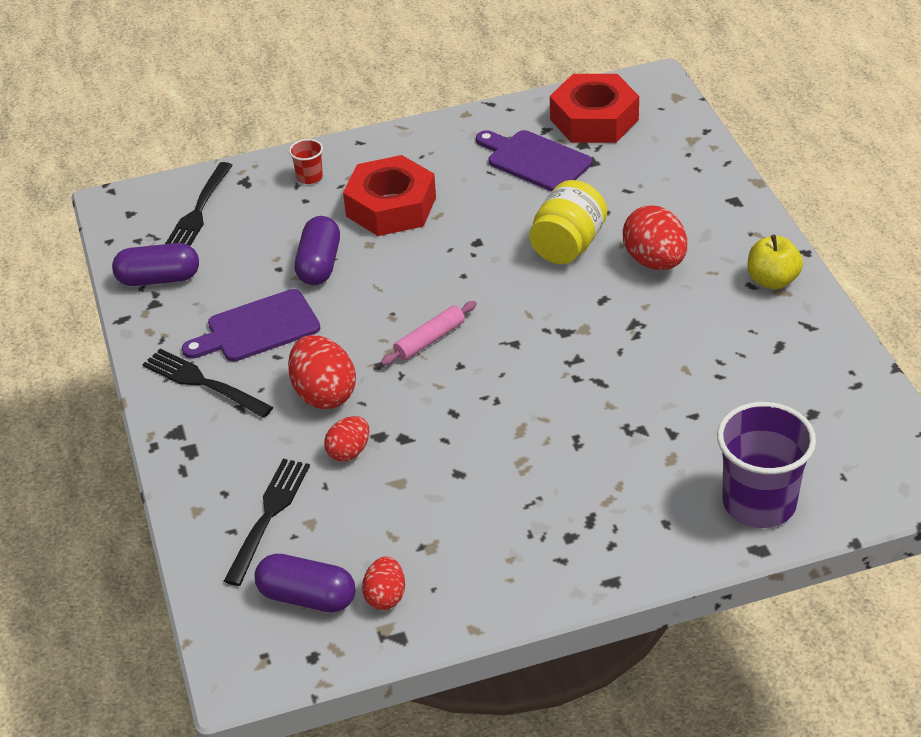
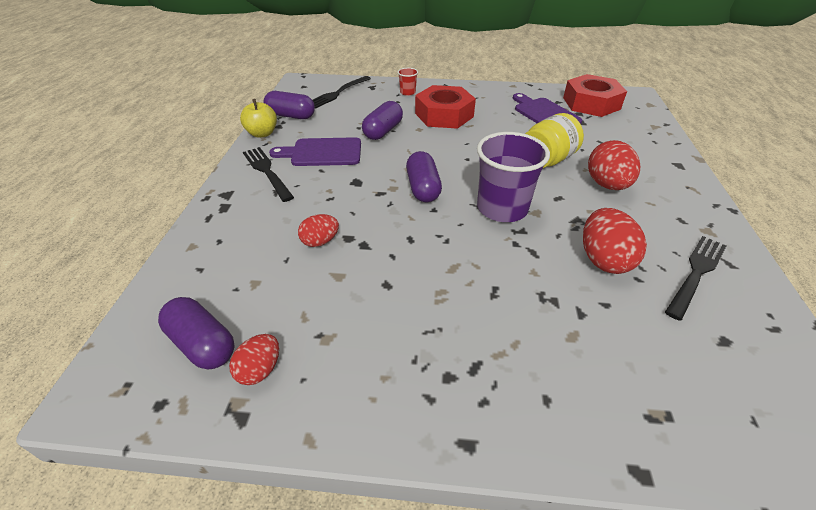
camera: 20 degrees right, 0 degrees up
black fork [224,459,310,586] -> black fork moved to [665,236,726,321]
red egg [288,335,356,409] -> red egg moved to [583,208,647,274]
pink rolling pin [381,301,477,366] -> purple capsule [406,151,442,202]
purple cup [717,402,816,528] -> purple cup moved to [477,132,550,222]
yellow apple [748,235,803,289] -> yellow apple moved to [240,99,277,138]

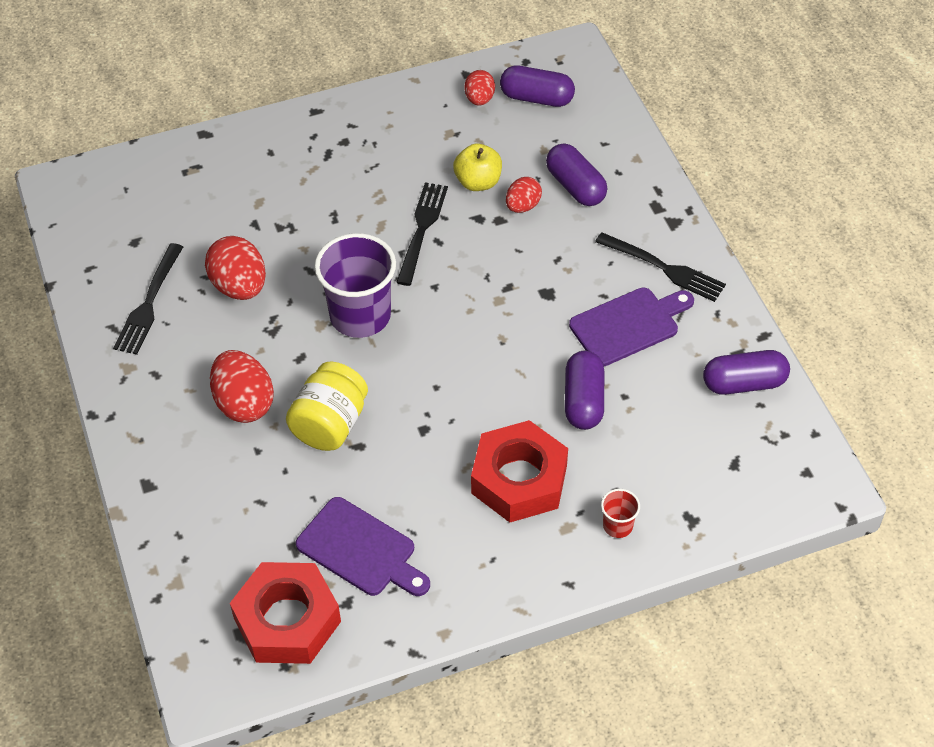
camera: 155 degrees right, 10 degrees up
yellow apple [240,99,277,138] -> yellow apple moved to [453,143,502,191]
black fork [312,76,371,108] -> black fork moved to [396,182,448,286]
purple capsule [406,151,442,202] -> purple capsule moved to [546,144,607,206]

